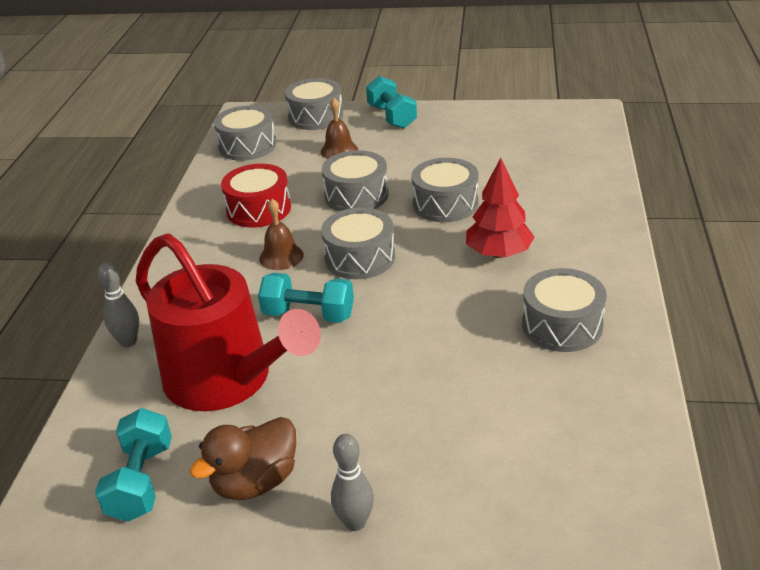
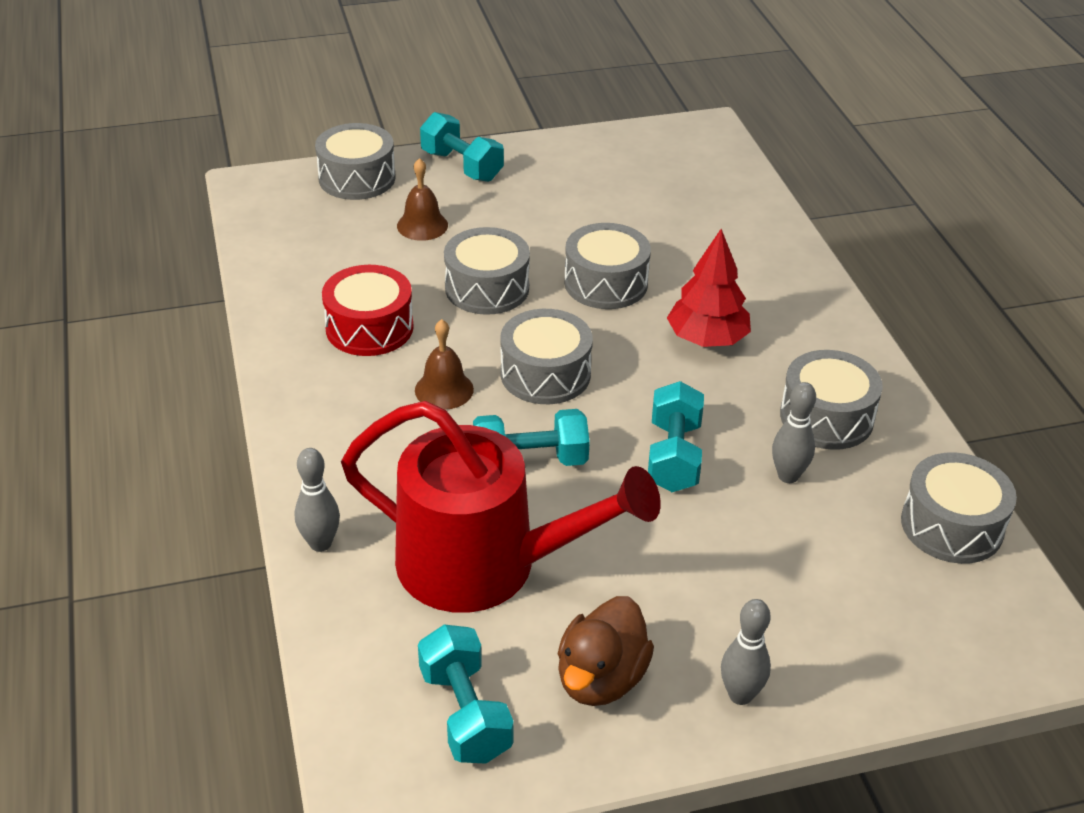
camera: 25 degrees left, 5 degrees up
grey drum [214,105,276,161] -> grey drum moved to [901,452,1017,564]
none -> turquoise dumbbell [648,381,704,492]
none -> grey bowling pin [772,382,816,483]

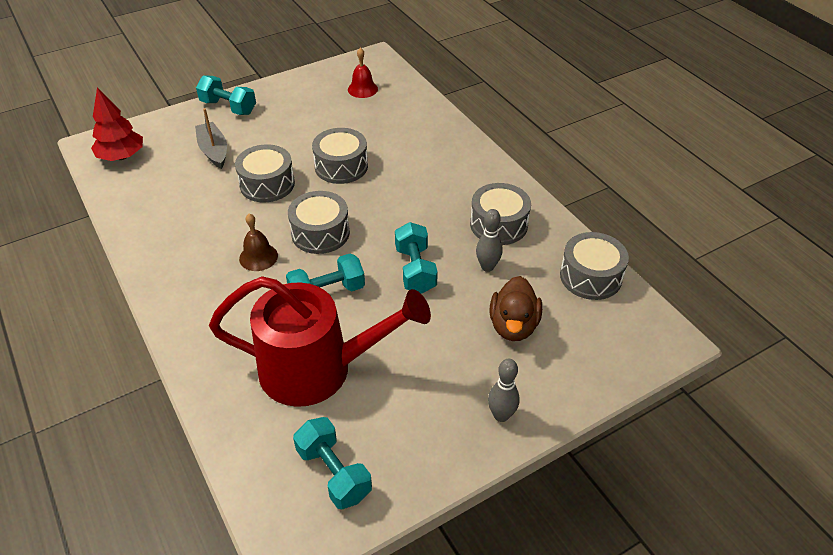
camera: 15 degrees left, 5 degrees up
grey bowling pin [295,448,340,552] -> none
grey drum [315,123,395,200] -> none
red drum [322,265,414,356] -> none
brown bell [397,158,448,241] -> grey boat [195,108,227,169]
brown duck [558,596,654,706] -> brown duck moved to [489,276,542,341]
red tree [667,229,751,347] -> red tree moved to [91,88,143,161]
none -> red bell [348,47,378,98]

